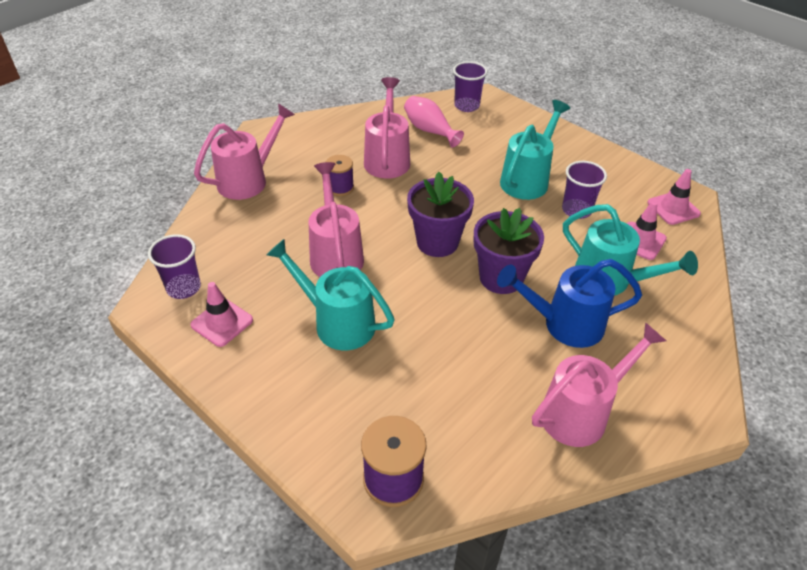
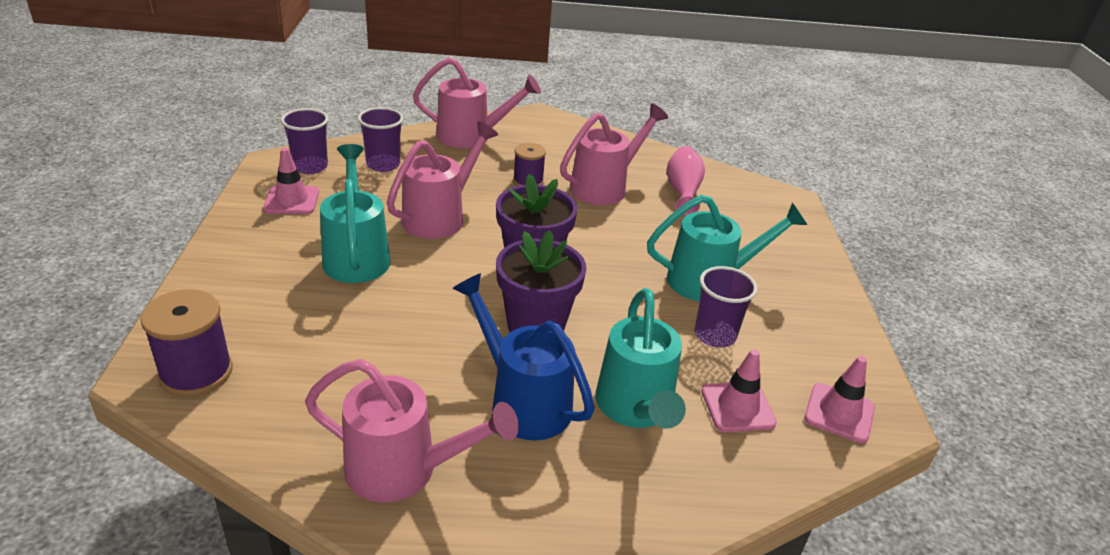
camera: 45 degrees right, 10 degrees down
purple cup [453,61,487,112] -> purple cup moved to [358,107,404,172]

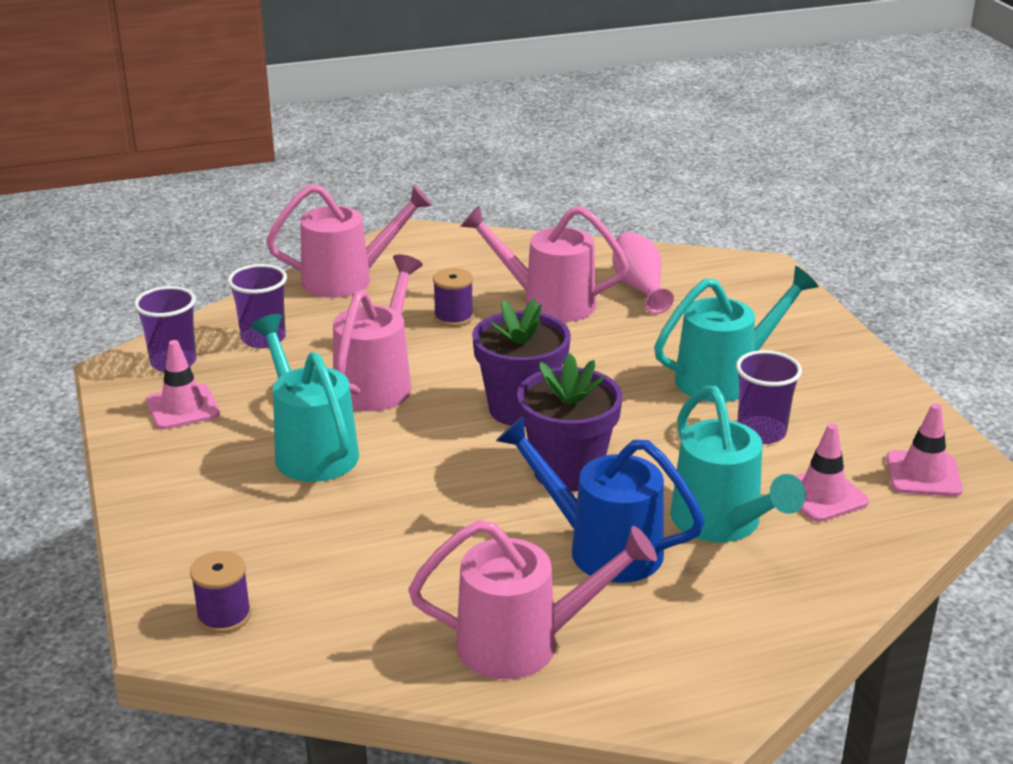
camera: 15 degrees left, 5 degrees down
purple spool [140,289,233,397] -> purple spool [190,551,251,633], size x0.64
pink watering can [560,104,668,205] -> pink watering can turned 105 degrees counterclockwise [460,205,629,322]

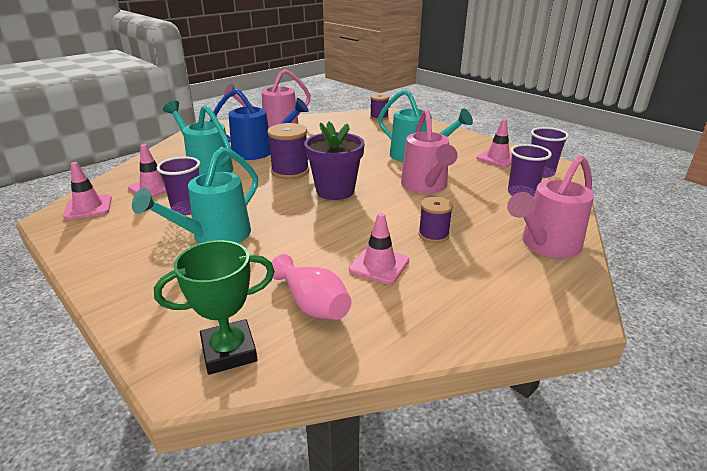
camera: 155 degrees right, 0 degrees up
pink watering can [460,205,629,322] -> pink traffic cone [349,213,409,284]
purple flower pot [517,353,623,492] -> purple spool [267,123,309,179]
none -> green trophy [154,240,275,375]

